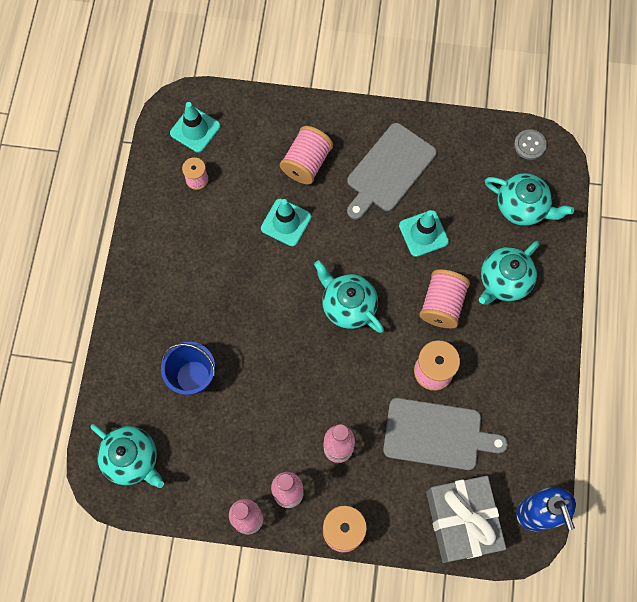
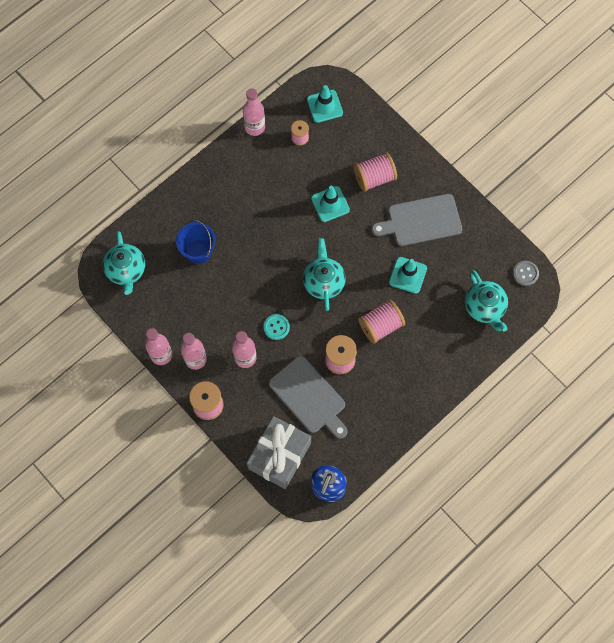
camera: 40 degrees right, 0 degrees up
turquoise teapot [479,241,539,305] -> none
none -> pink bottle [243,88,265,136]
none -> turquoise button [264,314,290,340]

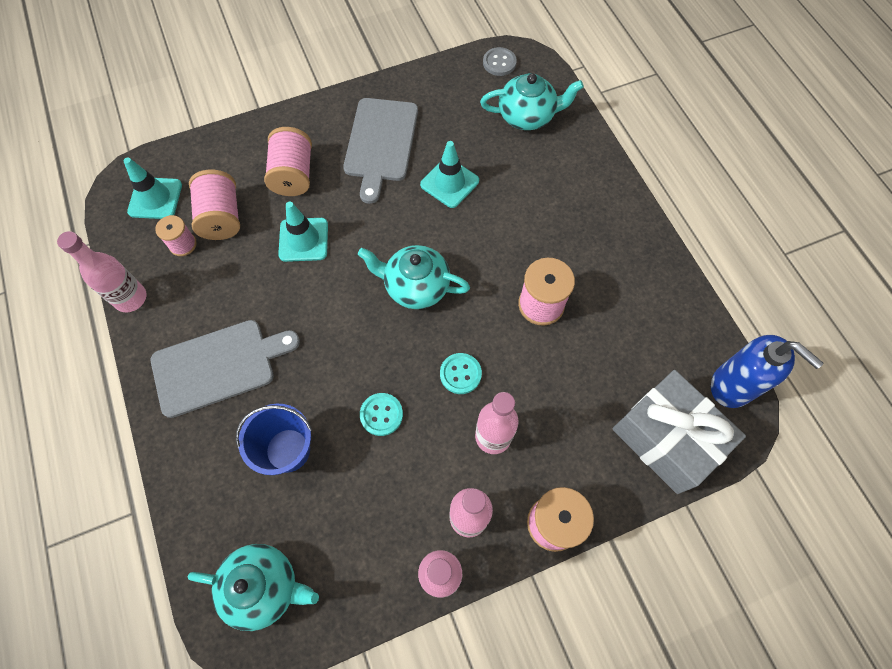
camera: 70 degrees left, 5 degrees down
grey cutting board [269,356,348,439] -> grey cutting board moved to [151,320,300,418]
pink spool [358,299,405,344] -> pink spool moved to [189,169,240,240]
none -> turquoise button [360,393,403,436]

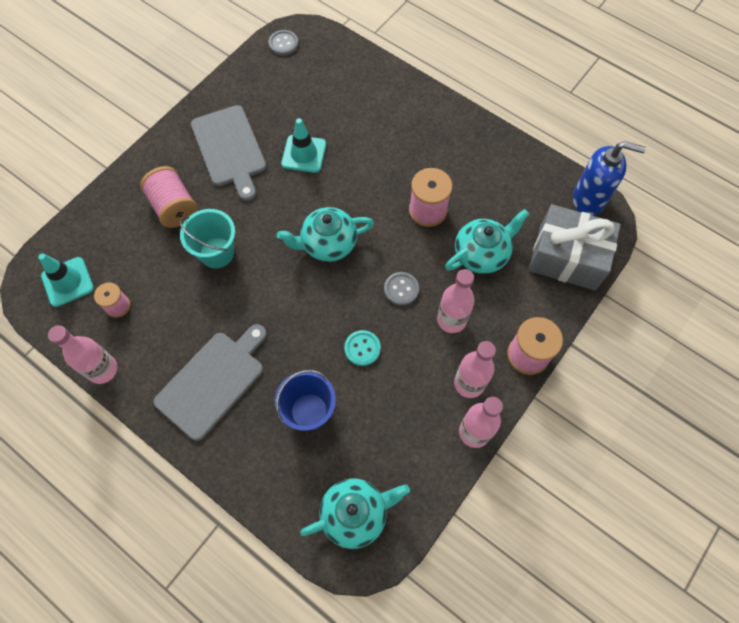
camera: 30 degrees left, 0 degrees up
pink spool [189,169,240,240] -> none
turquoise traffic cone [278,202,328,262] -> turquoise bucket [179,209,235,268]
turquoise button [440,353,482,394] -> grey button [384,272,419,306]
turquoise teapot [480,73,584,130] -> turquoise teapot moved to [445,209,529,274]

